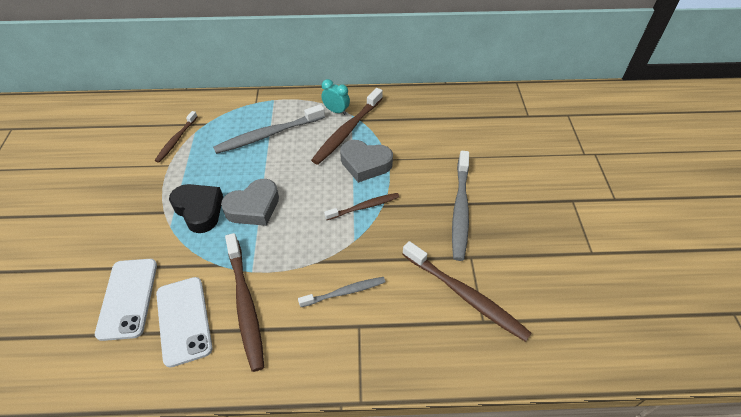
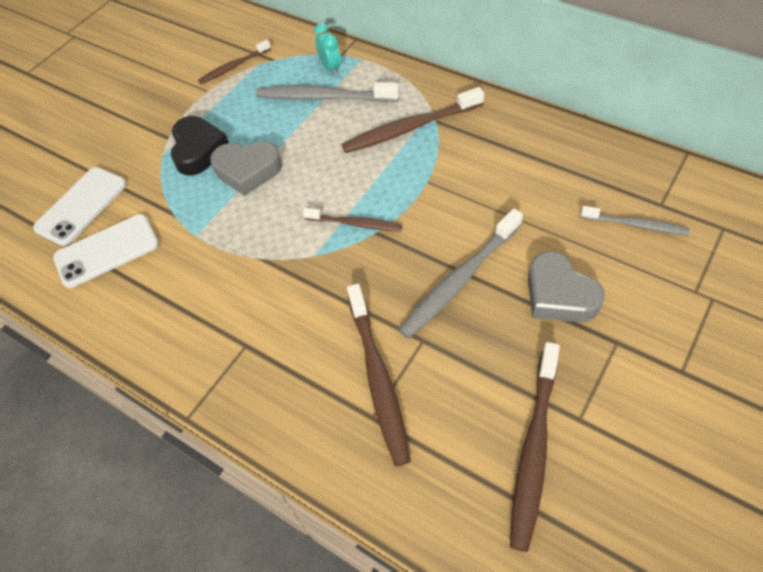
camera: 40 degrees right, 5 degrees up
white phone [156,277,213,367] -> white phone turned 45 degrees clockwise [53,214,159,288]
brown toothbrush [225,233,264,372] -> brown toothbrush moved to [510,342,560,552]
grey toothbrush [298,277,385,307] -> grey toothbrush moved to [581,206,690,235]
turquoise clock [321,79,350,115] -> turquoise clock moved to [314,23,341,76]
grey heart [340,140,393,183] -> grey heart moved to [528,251,605,322]

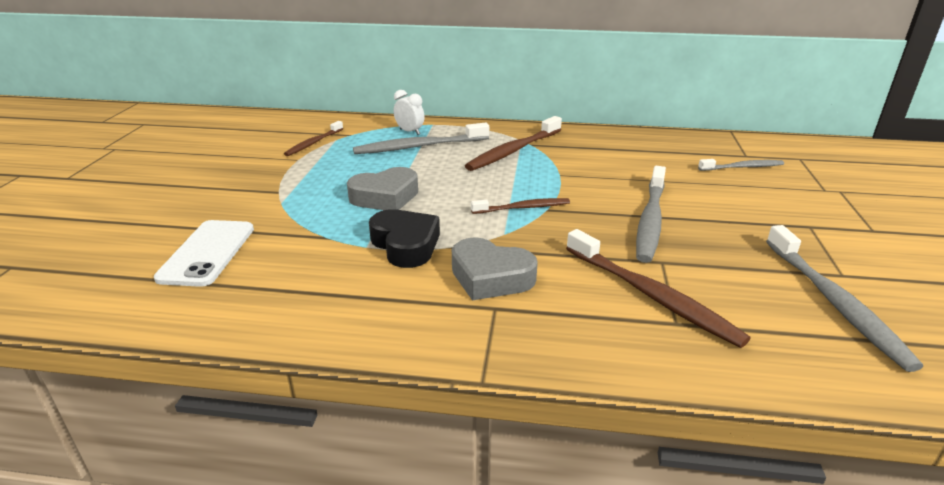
camera: 30 degrees left, 25 degrees down
white phone [53,214,159,288] -> none
black heart [170,116,229,175] -> black heart moved to [369,209,440,268]
turquoise clock [314,23,341,76] -> white clock [393,90,425,135]
brown toothbrush [510,342,560,552] -> grey toothbrush [766,225,923,372]
grey heart [528,251,605,322] -> grey heart moved to [452,237,538,300]

